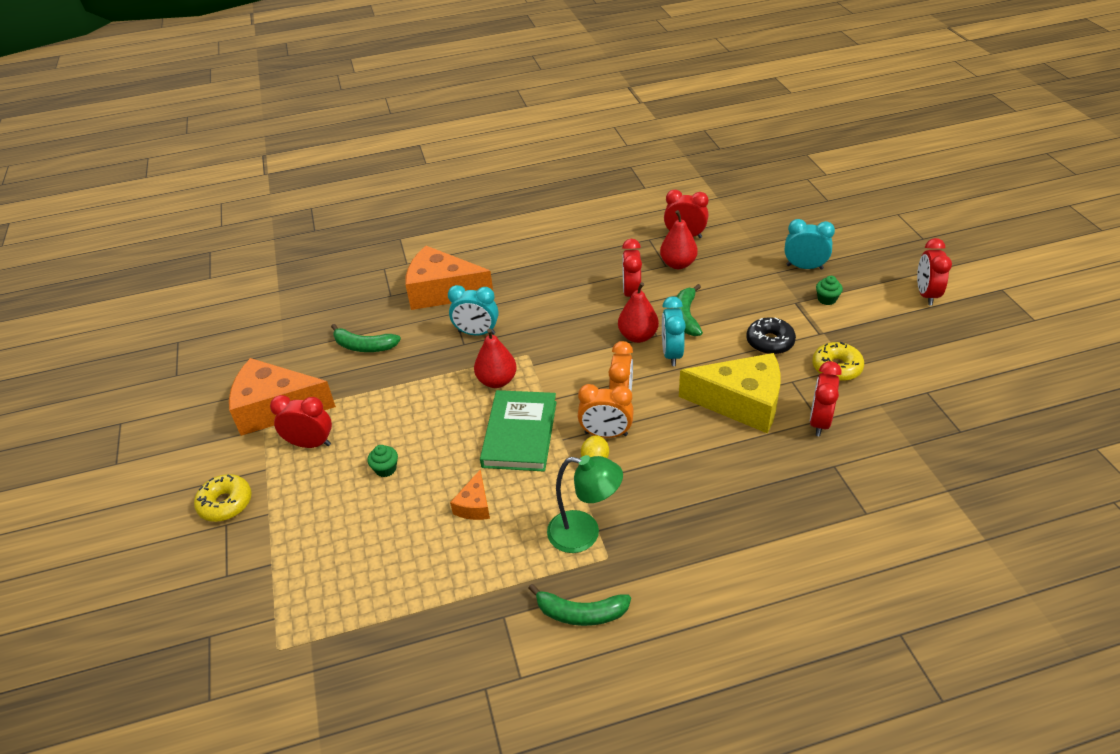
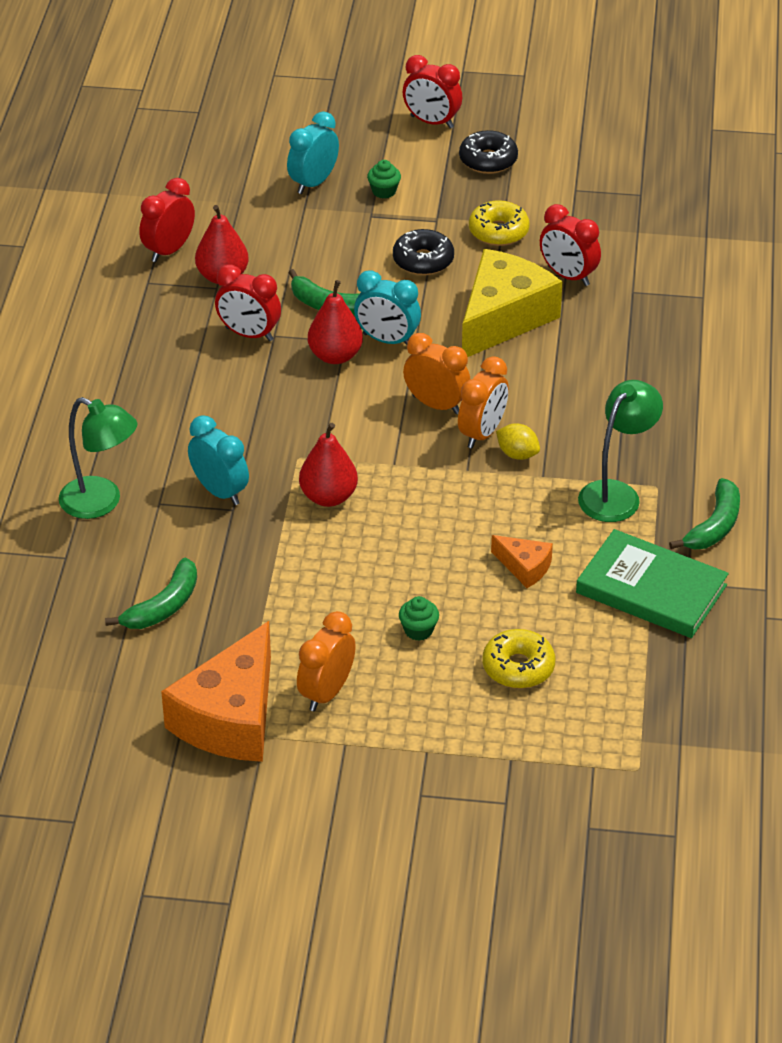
camera: 70 degrees left, 0 degrees up
yellow donut [194,474,252,522] -> yellow donut moved to [482,629,555,689]
red clock [270,395,332,448] -> orange clock [297,611,356,711]
orange cheese [405,246,493,310] -> green lamp [59,397,137,519]
turquoise clock [448,285,499,335] -> turquoise clock turned 75 degrees counterclockwise [188,415,249,505]
green book [480,390,557,471] -> green book moved to [576,529,729,638]
none -> black donut [459,130,518,174]

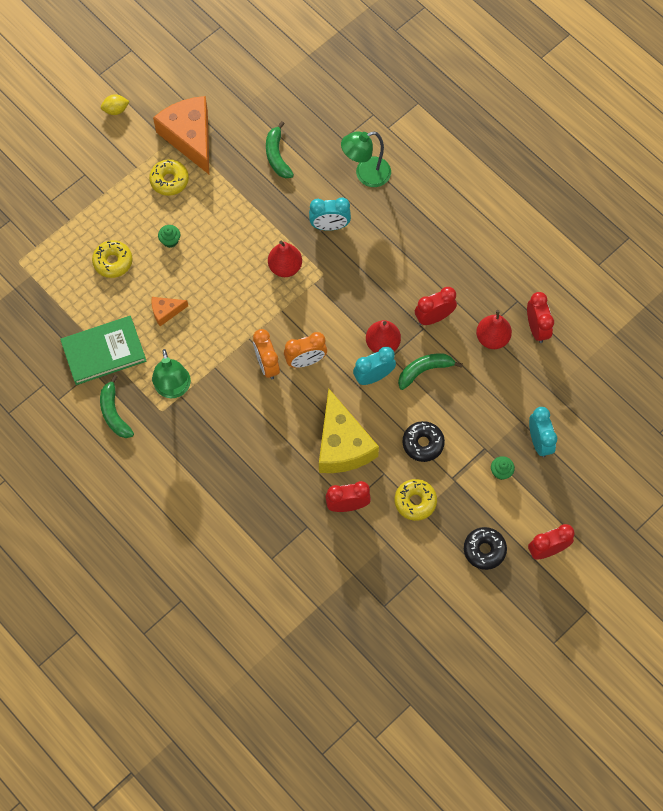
camera: 130 degrees right, 25 degrees up
orange clock [297,611,356,711] -> yellow donut [149,159,189,196]
yellow lemon [496,423,540,460] -> yellow lemon moved to [101,94,130,115]

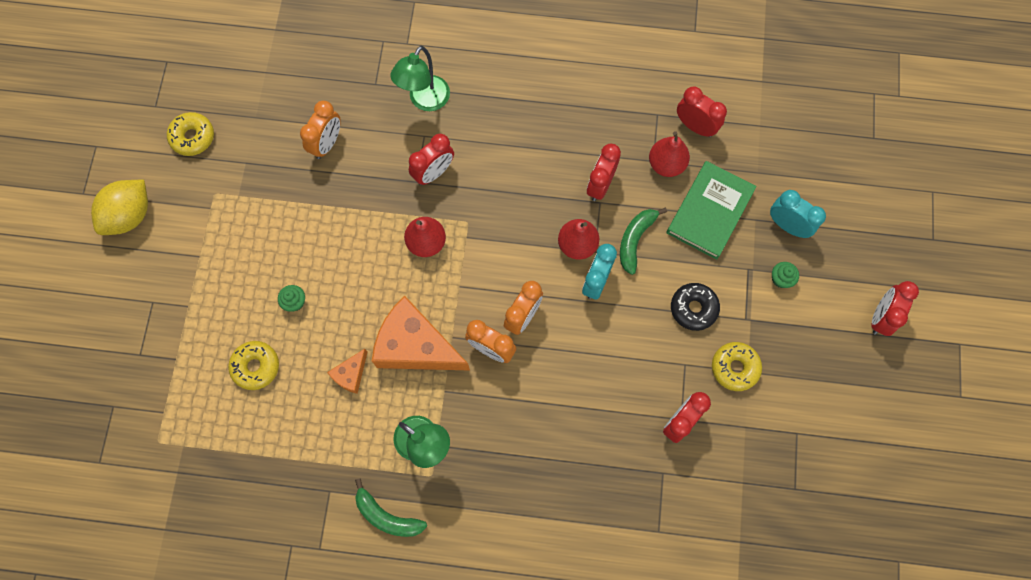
camera: 40 degrees left, 5 degrees up
green book [60,316,146,385] -> green book moved to [666,161,757,260]
yellow lemon [101,94,130,115] -> yellow lemon [91,180,148,235], size x1.91
yellow donut [149,159,189,196] -> yellow donut moved to [167,112,214,156]
orange cheese [153,96,209,174] -> orange cheese moved to [372,295,470,370]
green banana [266,121,294,178] -> orange clock [300,101,341,159]
turquoise clock [309,197,351,231] -> red clock [409,134,454,185]
yellow cheese [319,388,379,473] -> none
black donut [464,527,507,570] -> none

